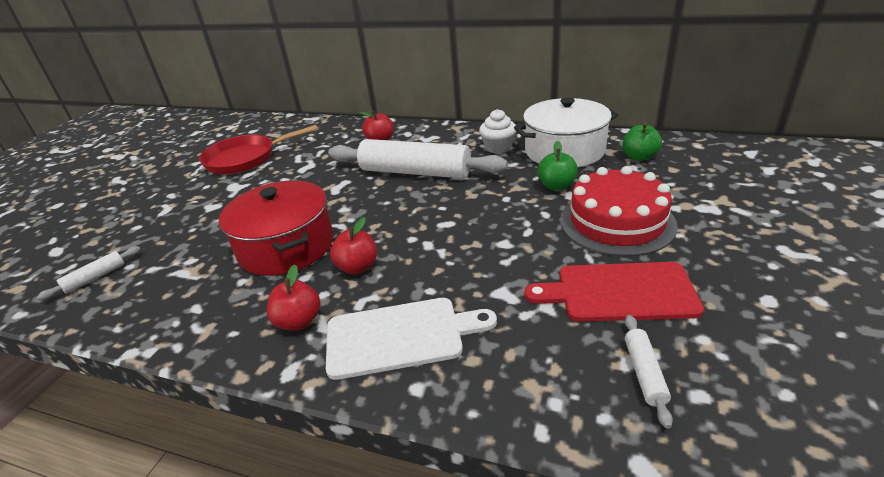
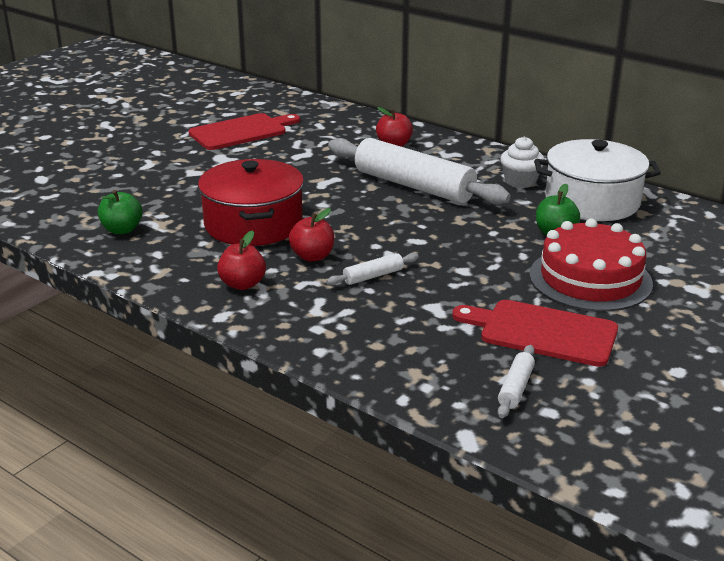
camera: 15 degrees right, 5 degrees down
white rolling pin [37,246,140,300] -> white rolling pin moved to [326,253,419,285]
red pan [199,125,318,174] -> red cutting board [189,113,300,150]
white cutting board [326,298,497,380] -> none
green apple [623,123,662,161] -> green apple moved to [98,190,143,234]

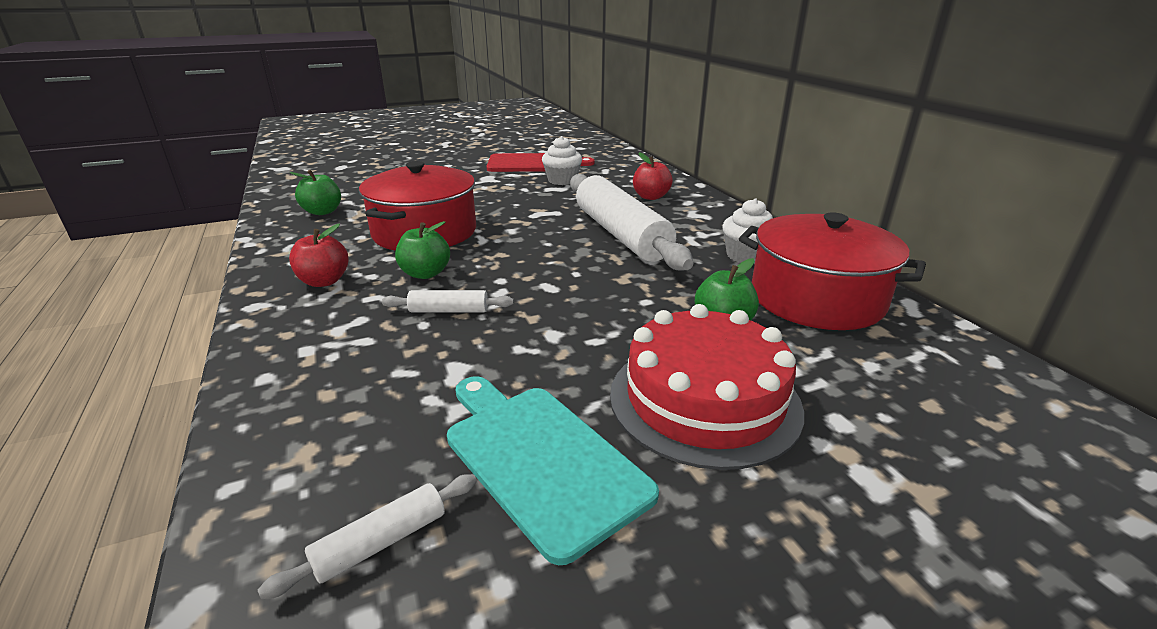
camera: 30 degrees right, 0 degrees up
red apple [289,208,334,262] -> green apple [395,221,450,279]
red cutting board [452,300,618,367] -> turquoise cutting board [447,376,659,565]
white pot [534,139,661,221] -> red pot [739,212,926,330]
none -> white cupcake [542,136,582,185]

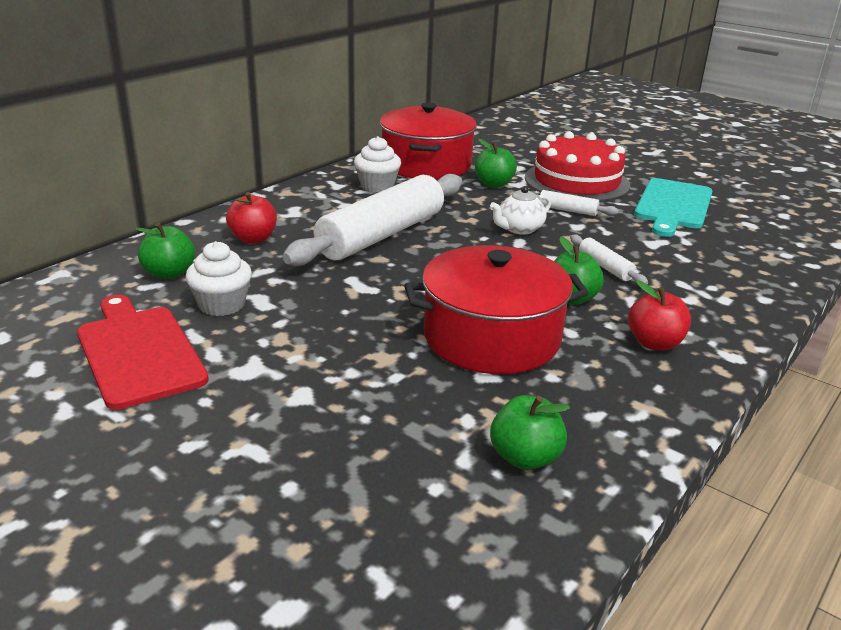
camera: 120 degrees left, 0 degrees up
white rolling pin [258,474,477,599] -> white rolling pin moved to [535,190,619,216]
none -> green apple [136,223,195,279]
none -> white teapot [490,186,551,235]

